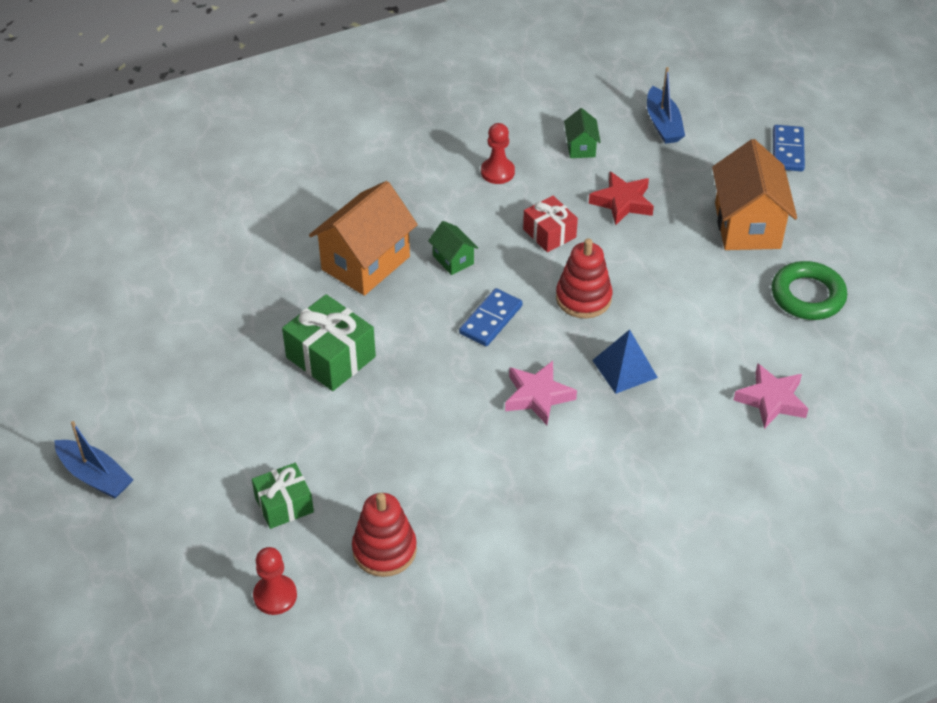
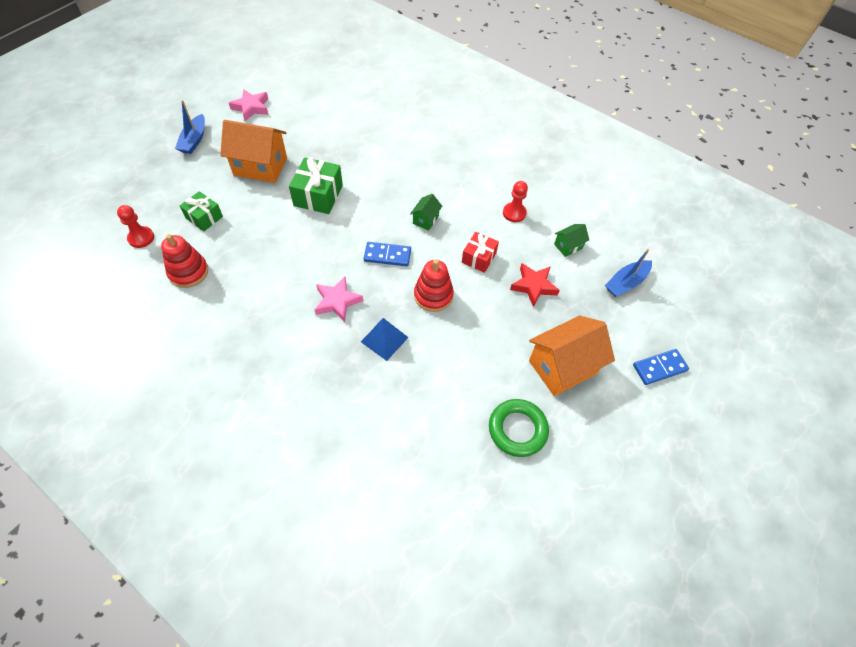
camera: 60 degrees right, 10 degrees up
orange house [309,181,418,296] -> orange house moved to [220,120,287,183]
pink star [734,364,808,429] -> pink star moved to [229,89,269,121]

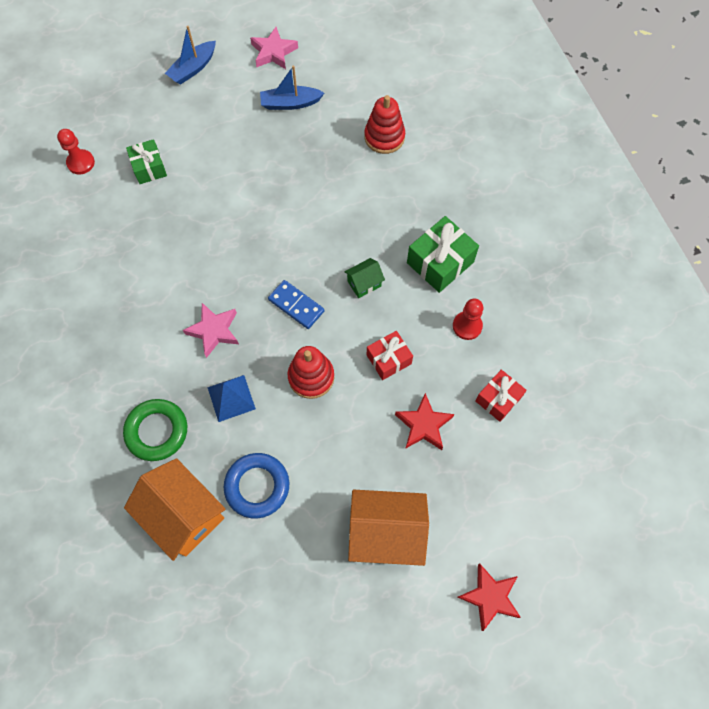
camera: 35 degrees right, 10 degrees up
red stacking toy [161,234,208,288] -> red stacking toy moved to [365,95,405,154]
orange house [220,120,287,183] -> orange house moved to [124,458,225,561]
green gift [289,157,343,214] -> green gift moved to [407,216,479,293]
green ring [489,399,549,457] -> green ring moved to [123,399,187,461]
green house [554,224,589,257] -> red gift [476,370,527,422]
blue boat [605,249,652,297] -> blue boat moved to [260,65,324,110]
blue domino [633,349,689,385] -> red star [457,564,521,631]
none -> blue ring [224,453,289,519]

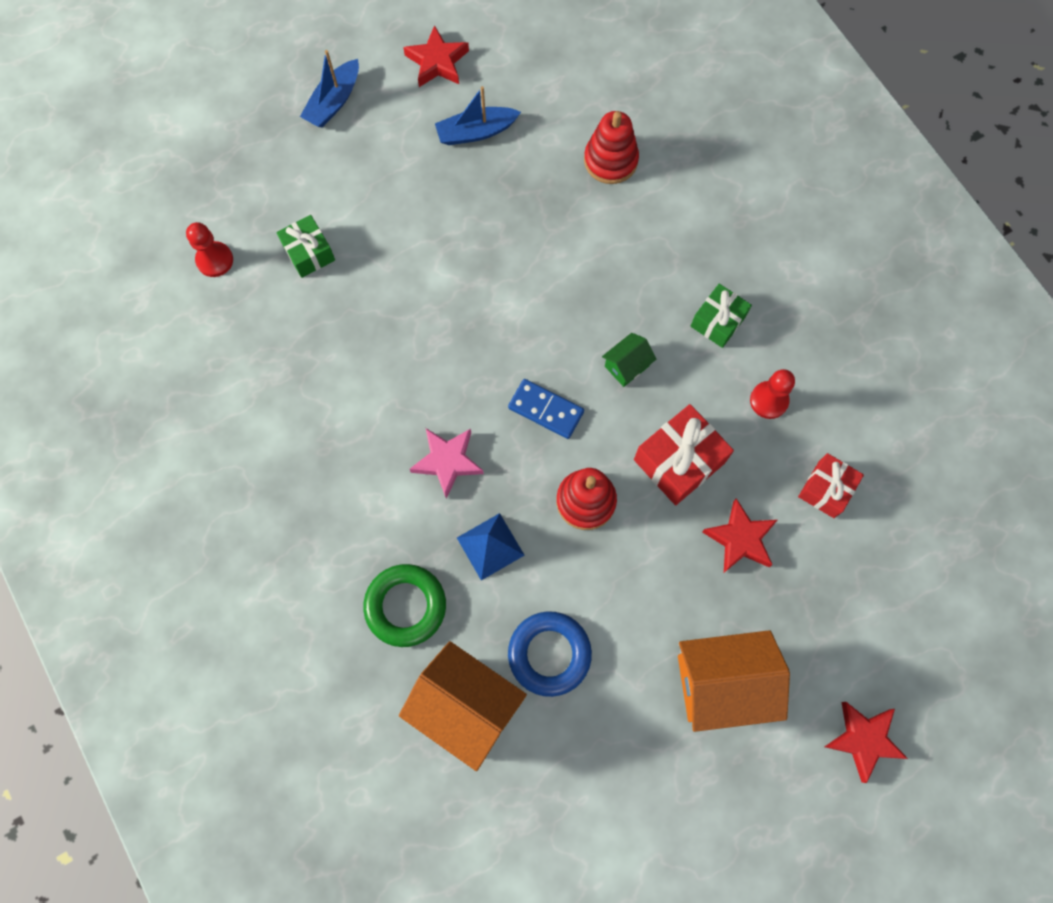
camera: 10 degrees left, 5 degrees up
pink star [250,27,298,69] -> red star [403,25,469,87]
red gift [367,331,413,380] -> red gift [634,404,734,505], size x1.54
green gift [407,216,479,293] -> green gift [691,284,752,348], size x0.65

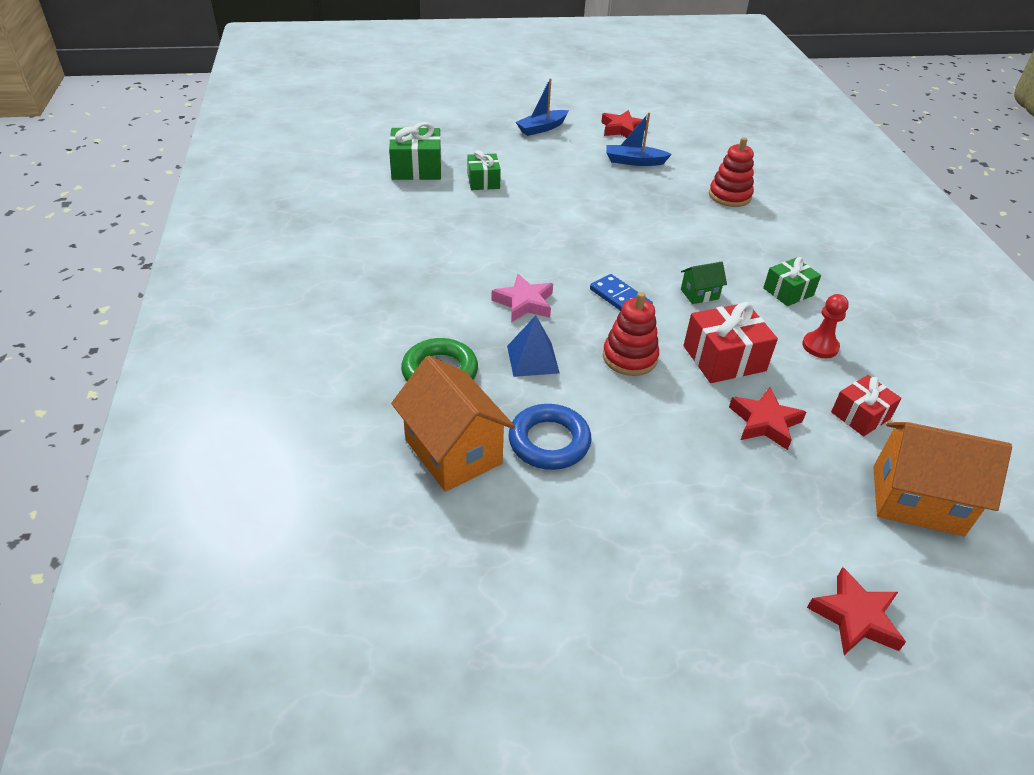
camera: 20 degrees right, 30 degrees down
red pawn [186,222,233,277] -> green gift [389,122,442,180]
orange house [678,630,790,732] -> orange house moved to [873,422,1012,536]

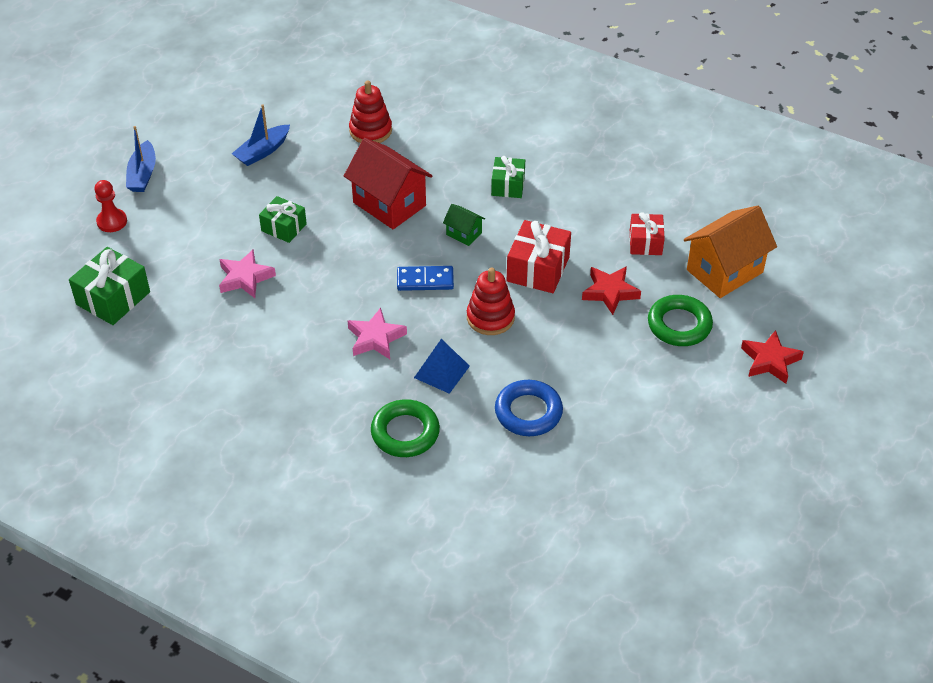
camera: 50 degrees left, 5 degrees up
orange house [391,355,515,492] -> none
green gift [467,150,501,190] -> green gift moved to [259,196,307,243]
red star [601,110,647,138] -> none
green house [681,262,727,304] -> green house turned 75 degrees counterclockwise [443,204,485,246]
red pawn [802,294,849,358] -> red pawn moved to [95,180,127,232]
none -> pink star [219,249,276,298]
none -> red house [344,138,432,229]
none -> green ring [648,295,713,346]

